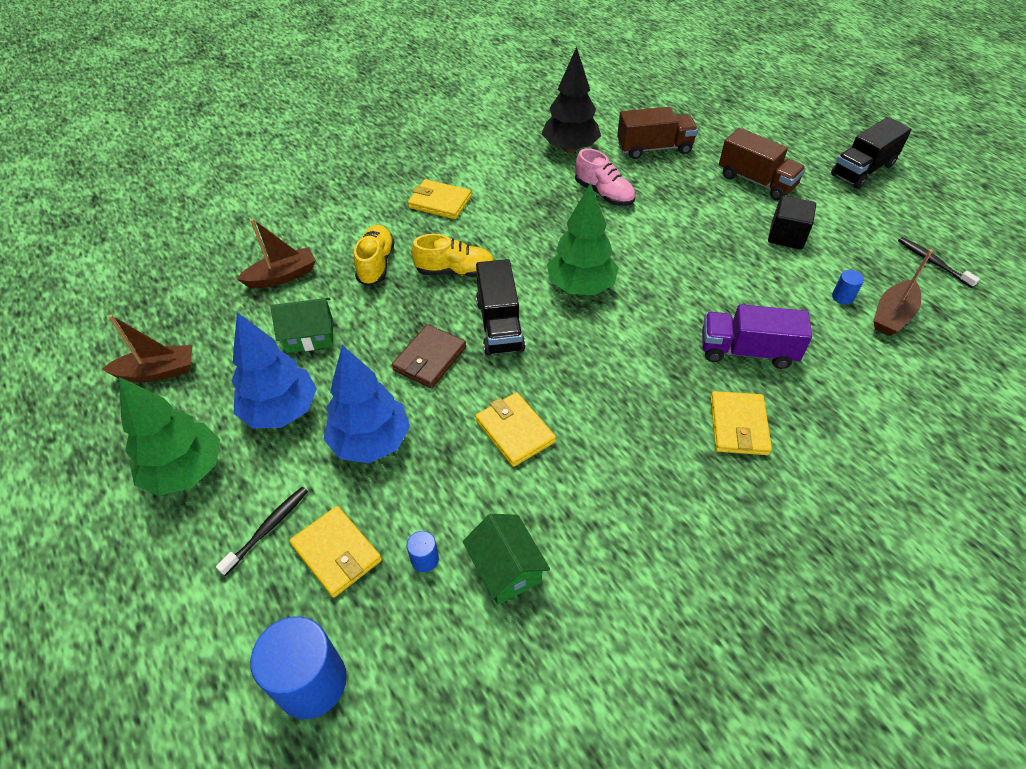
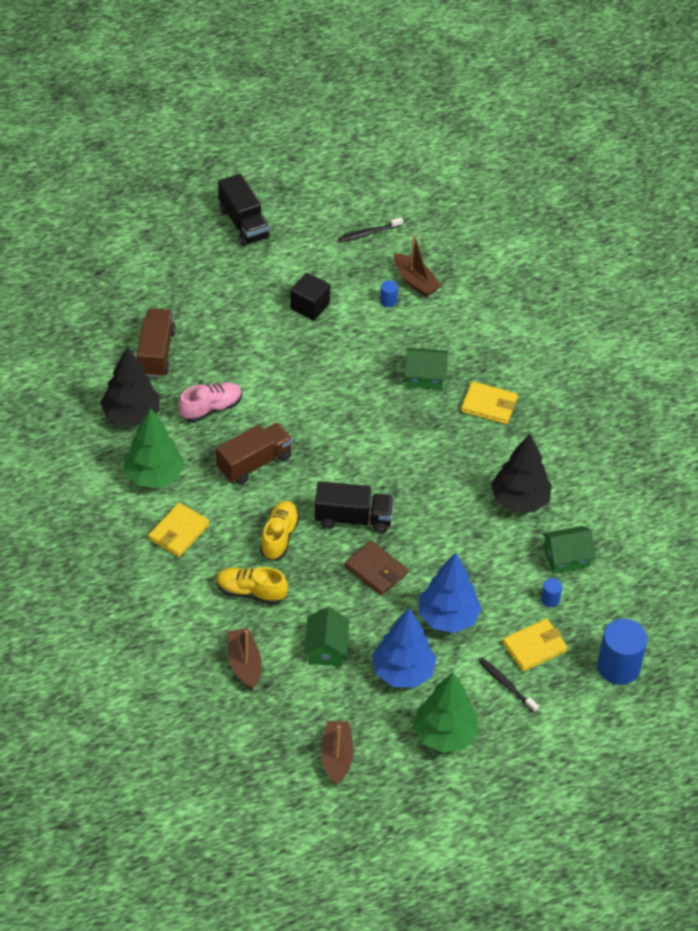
camera: 80 degrees left, 0 degrees up
yellow wallet [475,392,556,467] -> none
green tree [547,183,619,295] -> green tree moved to [124,408,184,488]
purple truck [702,304,812,369] -> green house [405,348,448,389]
brown truck [719,128,806,201] -> brown truck moved to [216,422,293,485]
none -> black tree [491,434,552,512]

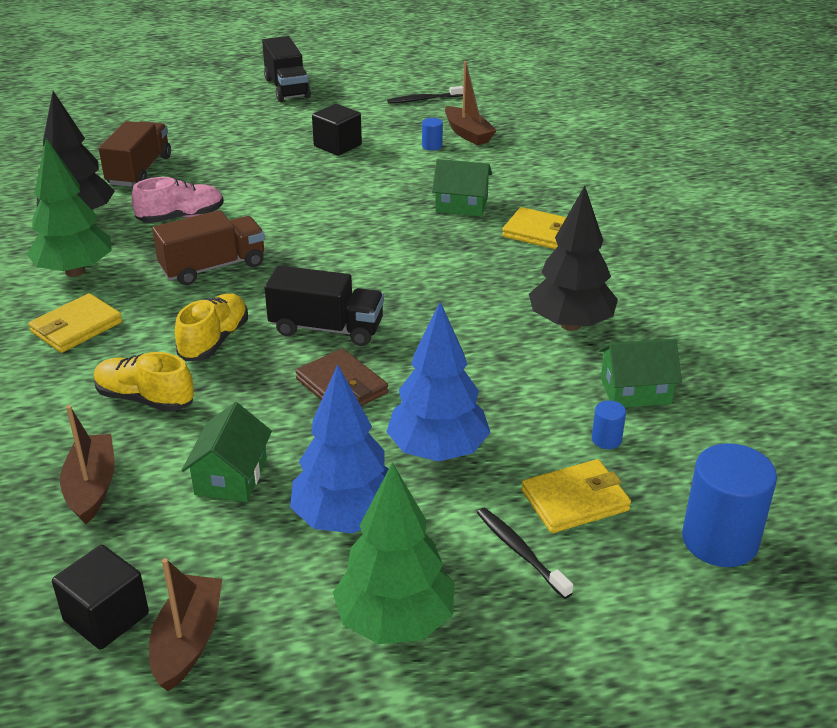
camera: 10 degrees right, 15 degrees down
none -> black cube [52,545,149,650]

